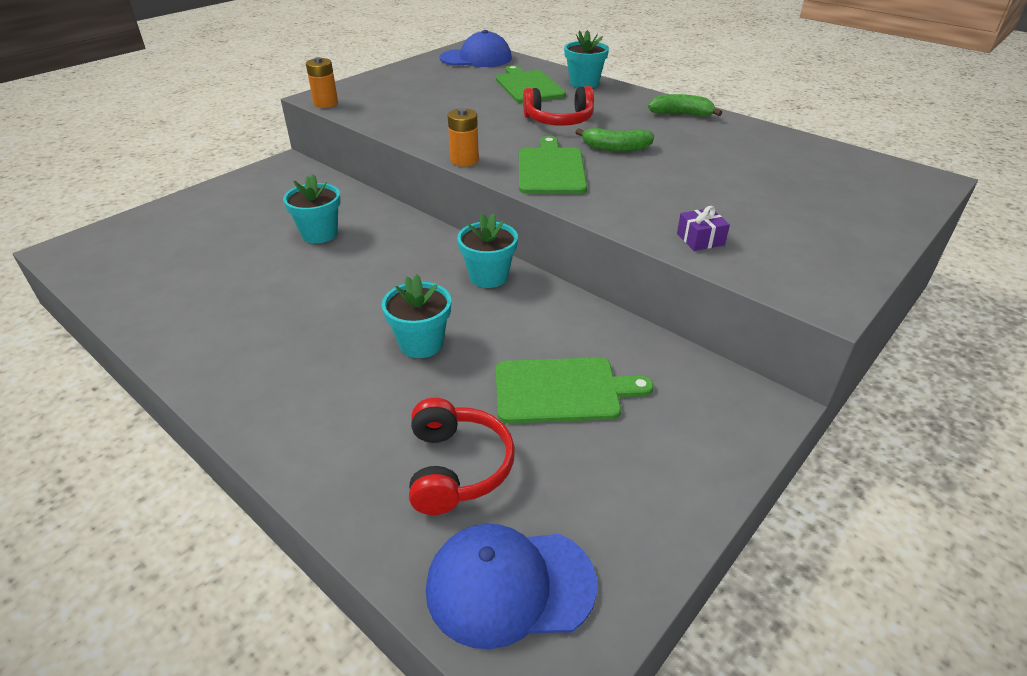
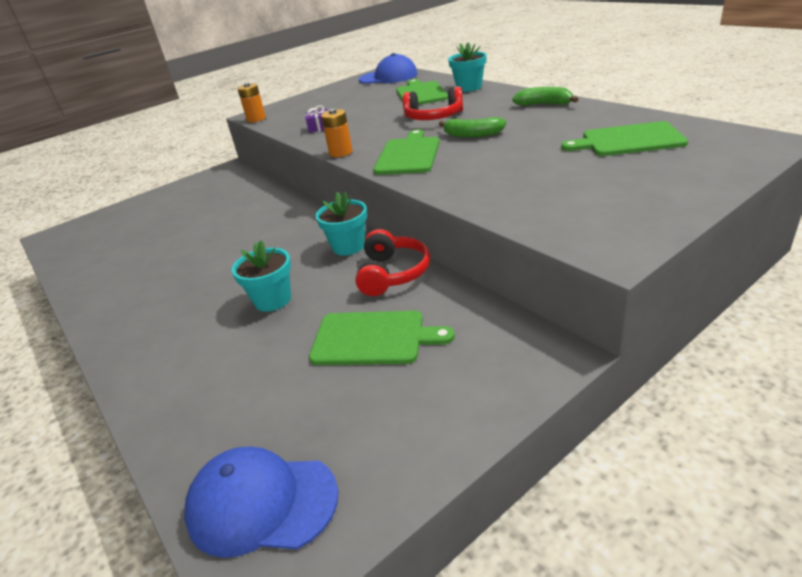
camera: 15 degrees right, 5 degrees down
turquoise flower pot [283,174,341,243] -> none
red headphones [409,398,515,515] -> red headphones moved to [355,229,430,296]
purple gift [677,206,730,251] -> purple gift moved to [305,106,327,133]
none -> green cutting board [561,121,688,156]

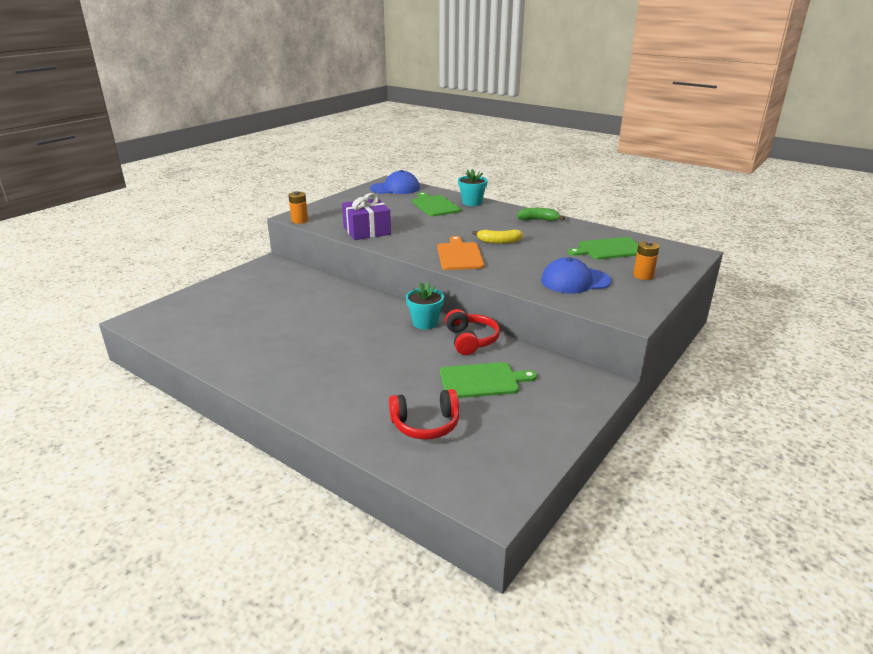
camera: 20 degrees left, 5 degrees down
blue cap [184,447,339,558] -> blue cap moved to [541,257,611,293]
turquoise flower pot [232,240,291,312] -> none
purple gift [305,106,327,133] -> purple gift [342,193,391,240], size x2.18
orange battery [321,109,353,157] -> orange battery moved to [633,241,660,280]
green cutting board [373,129,440,175] -> orange cutting board [437,236,484,270]
red headphones [403,86,463,120] -> red headphones moved to [389,389,459,440]
green banana [439,117,506,138] -> yellow banana [472,229,523,244]

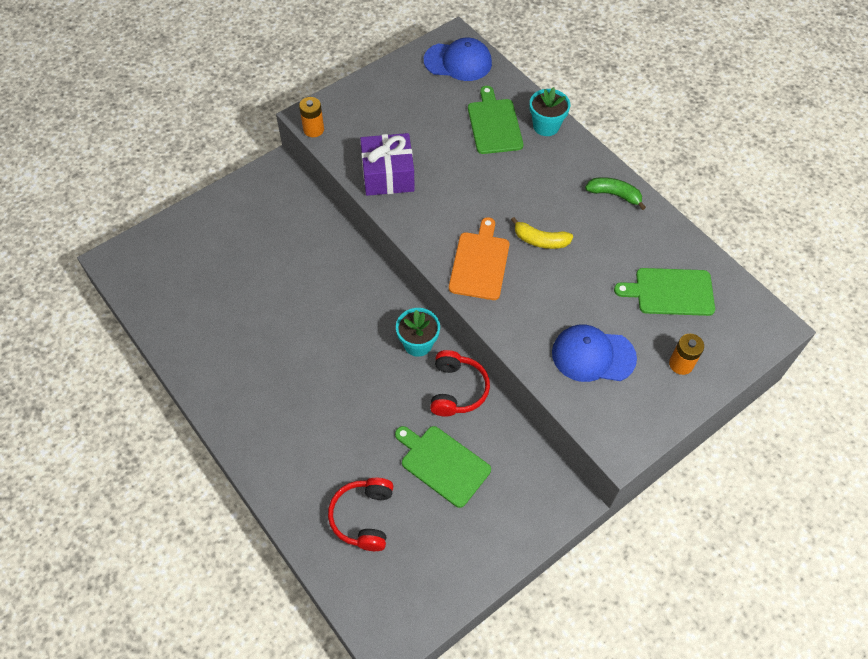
camera: 15 degrees right, 30 degrees up
red headphones [389,389,459,440] -> red headphones turned 90 degrees clockwise [328,478,393,551]
green cutting board [440,362,537,398] -> green cutting board turned 150 degrees counterclockwise [395,426,491,508]

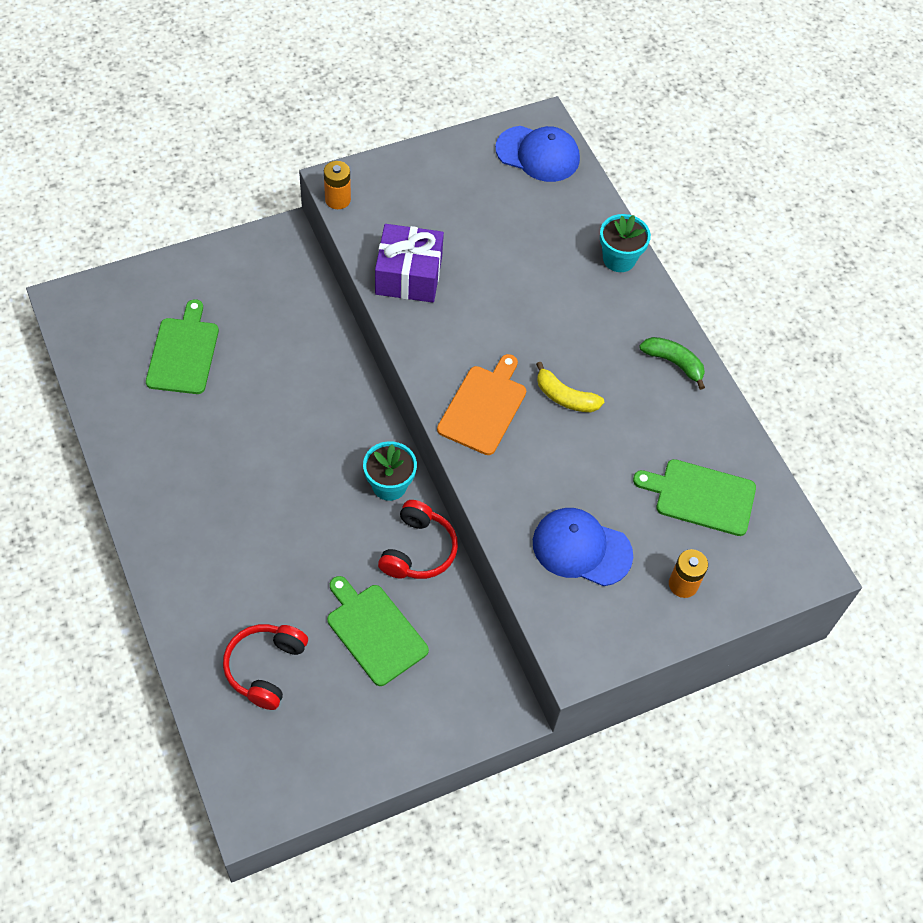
camera: 10 degrees right, 0 degrees up
green cutting board [468,86,523,154] -> green cutting board moved to [146,299,219,394]

